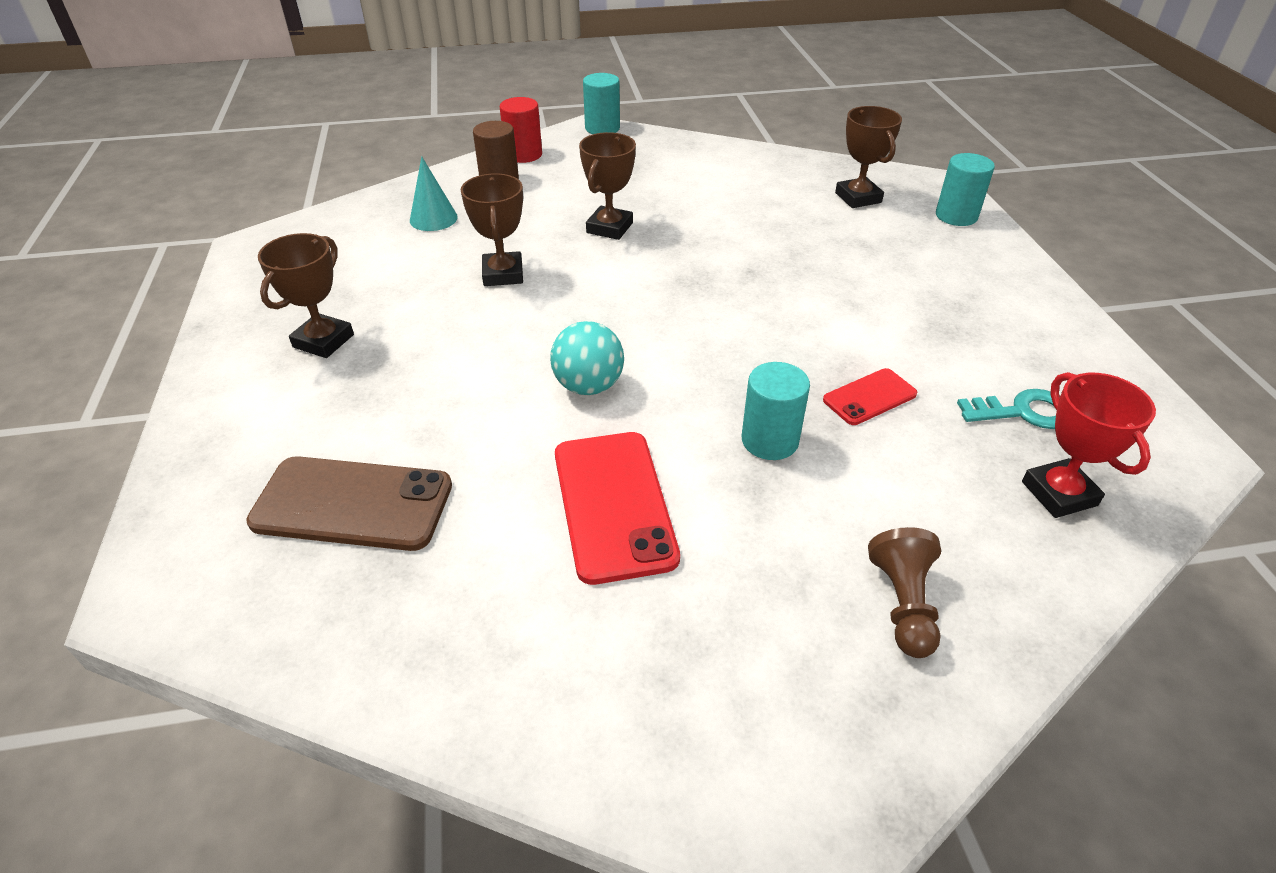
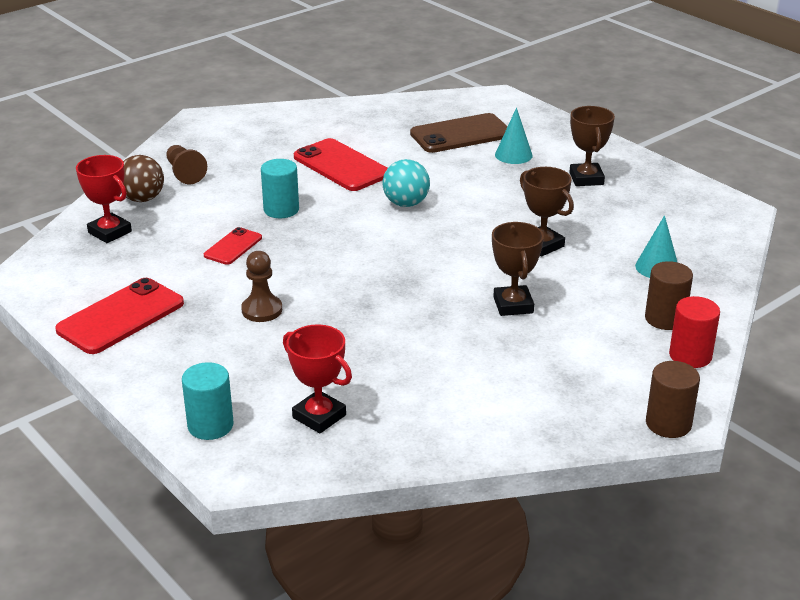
camera: 150 degrees right, 10 degrees down
turquoise cylinder [583,73,620,134] -> brown cylinder [646,361,700,438]
brown trophy [835,106,902,208] -> red trophy [283,324,352,433]
turquoise key [957,389,1056,429] -> none
none -> red phone [55,278,184,354]
none -> brown ball [121,155,164,202]
none -> brown pawn [241,251,282,322]
none -> turquoise cone [495,108,532,164]

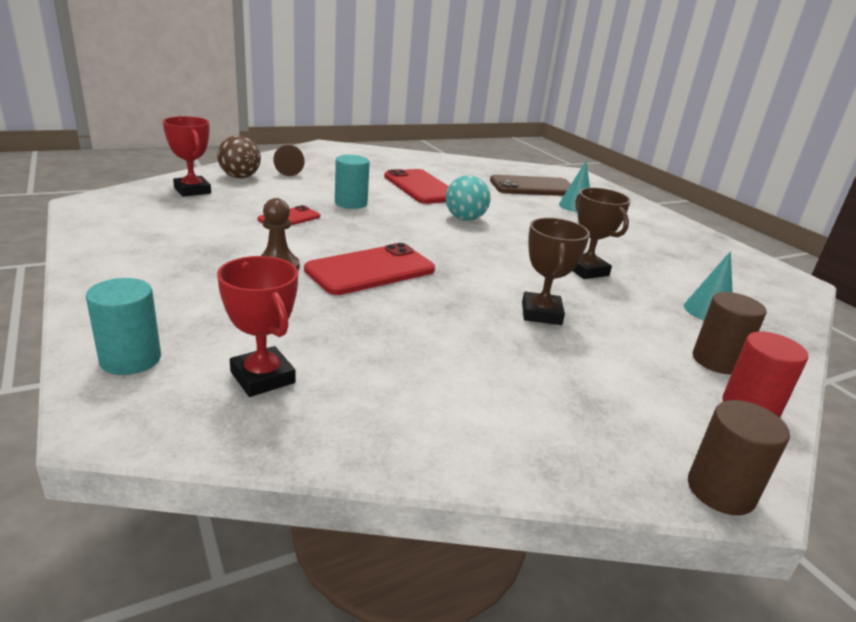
camera: 10 degrees right, 5 degrees down
red phone [55,278,184,354] -> red phone moved to [304,243,435,295]
brown trophy [569,106,615,186] -> none

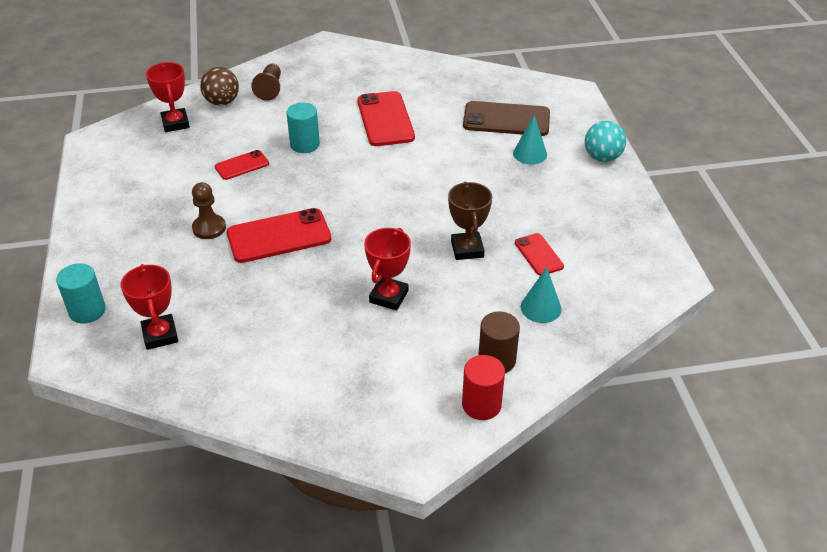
camera: 20 degrees right, 15 degrees up
turquoise ball [446,175,491,221] -> turquoise ball moved to [585,121,626,162]
brown trophy [522,218,590,325] -> red trophy [364,228,411,311]
brown cylinder [688,400,790,515] -> none
none -> red phone [515,233,564,276]

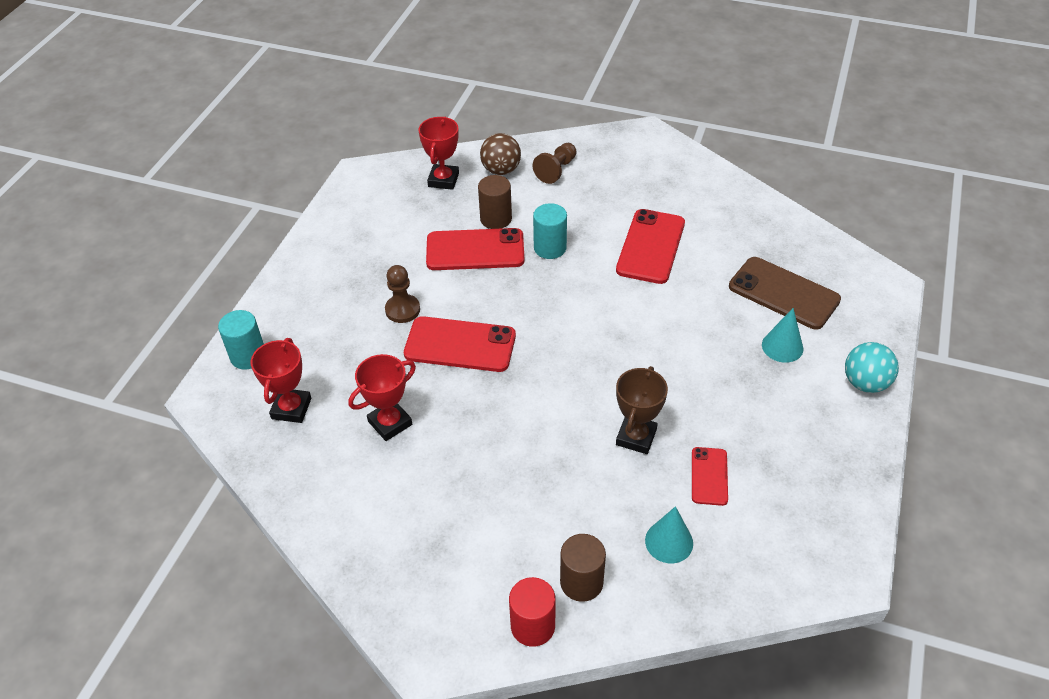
camera: 30 degrees right, 5 degrees up
red phone [215,150,269,180] -> red phone [426,228,525,270], size x1.80
red trophy [364,228,411,311] -> red trophy moved to [348,354,416,441]
none -> brown cylinder [478,175,512,229]

